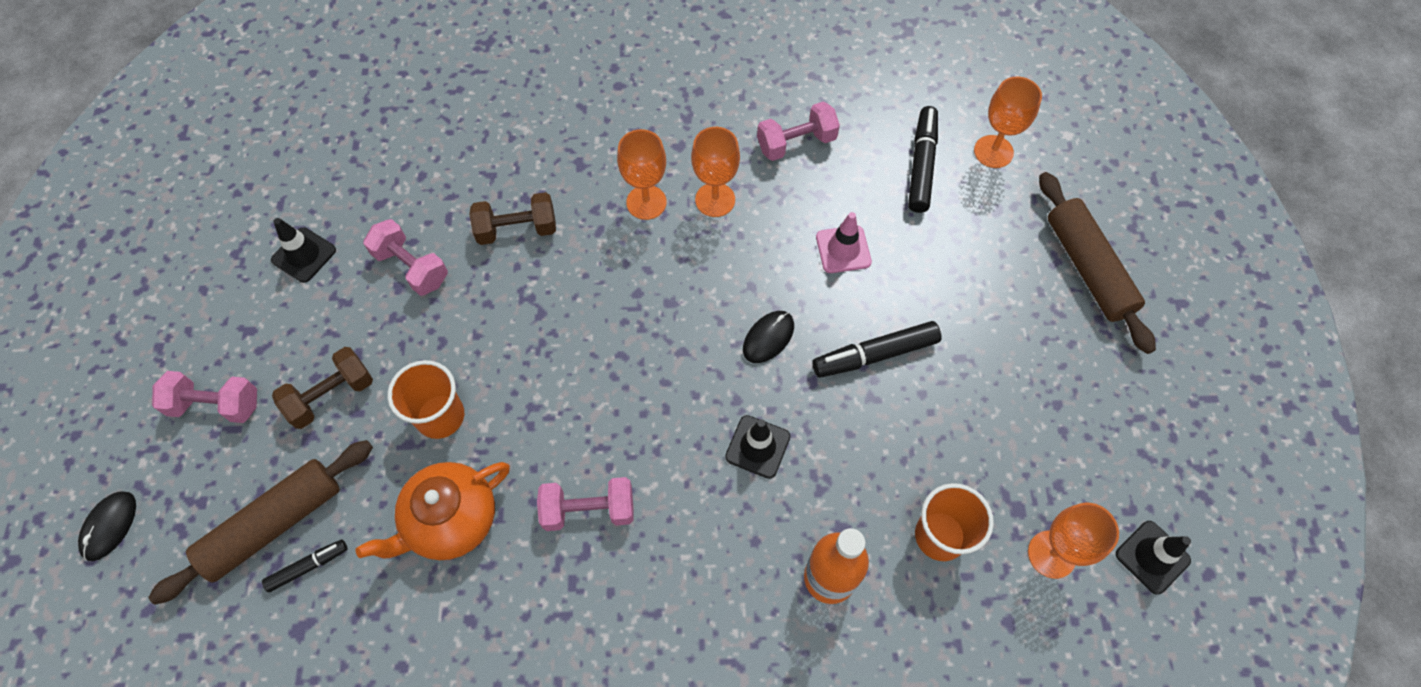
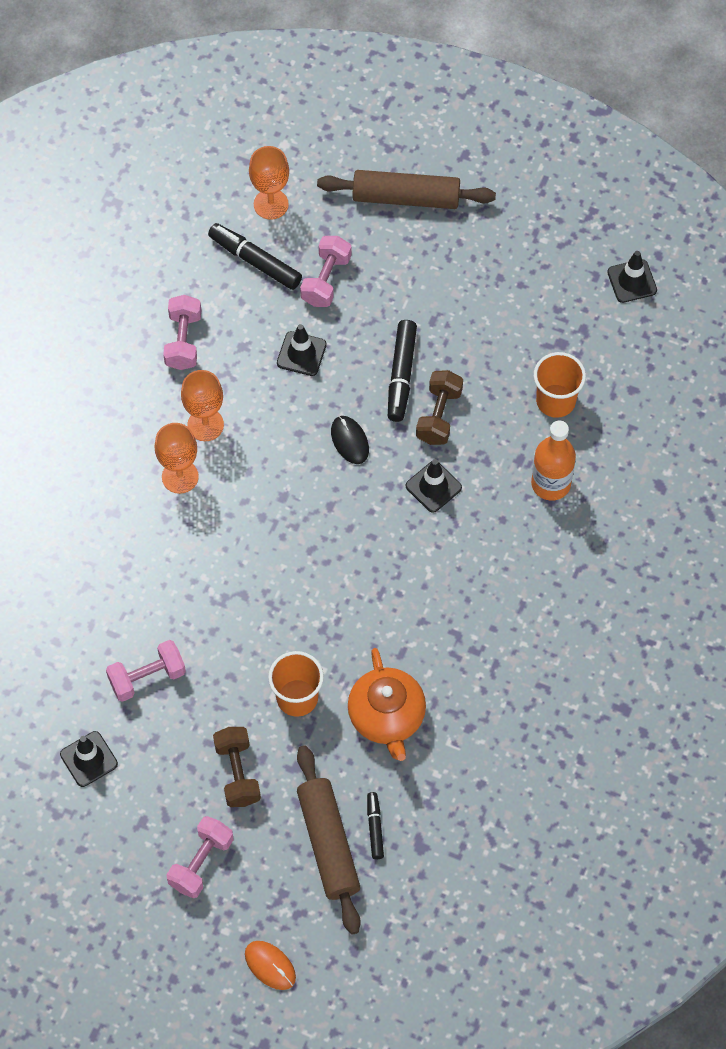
camera: 65 degrees left, 0 degrees up
black mouse [78,491,136,561] -> orange mouse [245,941,296,990]
brown dumbbell [469,192,556,245] -> brown dumbbell moved to [416,370,463,445]
pink dumbbell [537,477,633,531] -> pink dumbbell moved to [300,236,352,307]
pink traffic cone [816,212,872,273] -> black traffic cone [277,324,327,376]
orange goblet [1028,503,1119,579] -> none

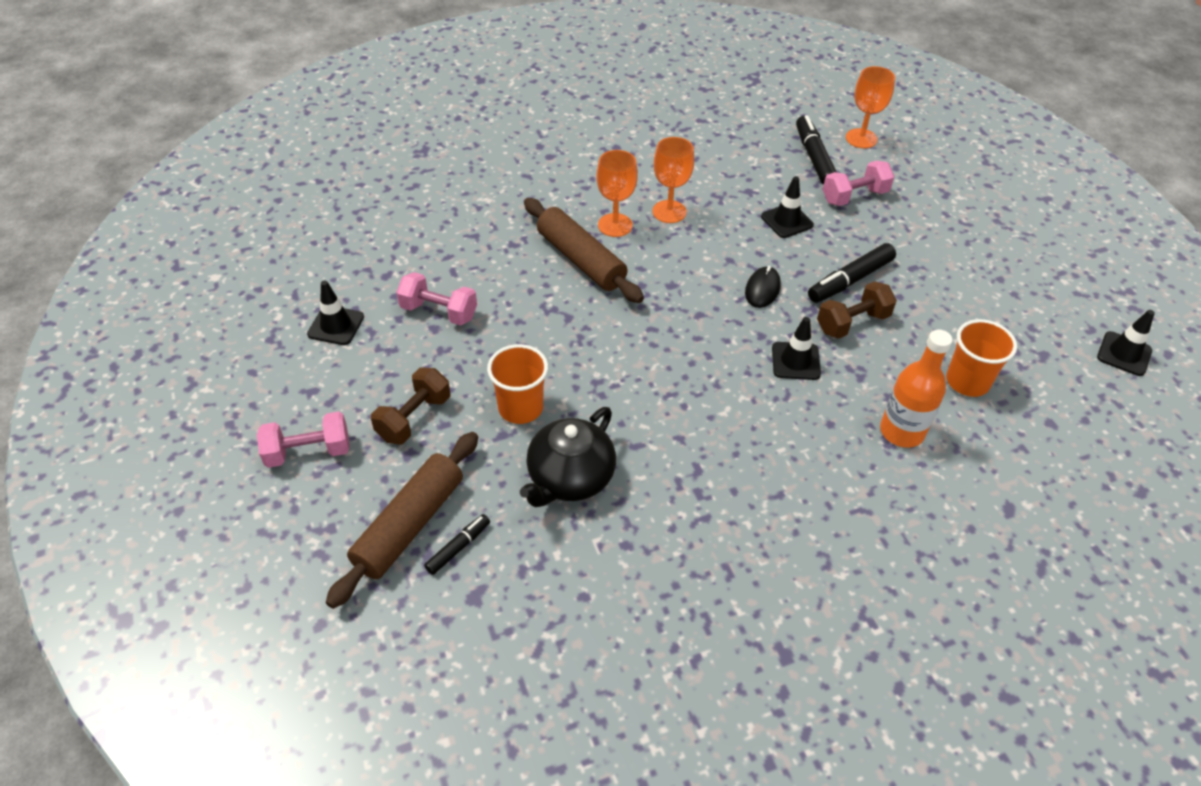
camera: 45 degrees right, 15 degrees down
pink dumbbell [163,295,201,370] -> none
orange mouse [245,941,296,990] -> none
brown rolling pin [317,170,496,209] -> brown rolling pin moved to [524,198,644,303]
orange teapot [348,648,426,761] -> black teapot [520,407,616,507]

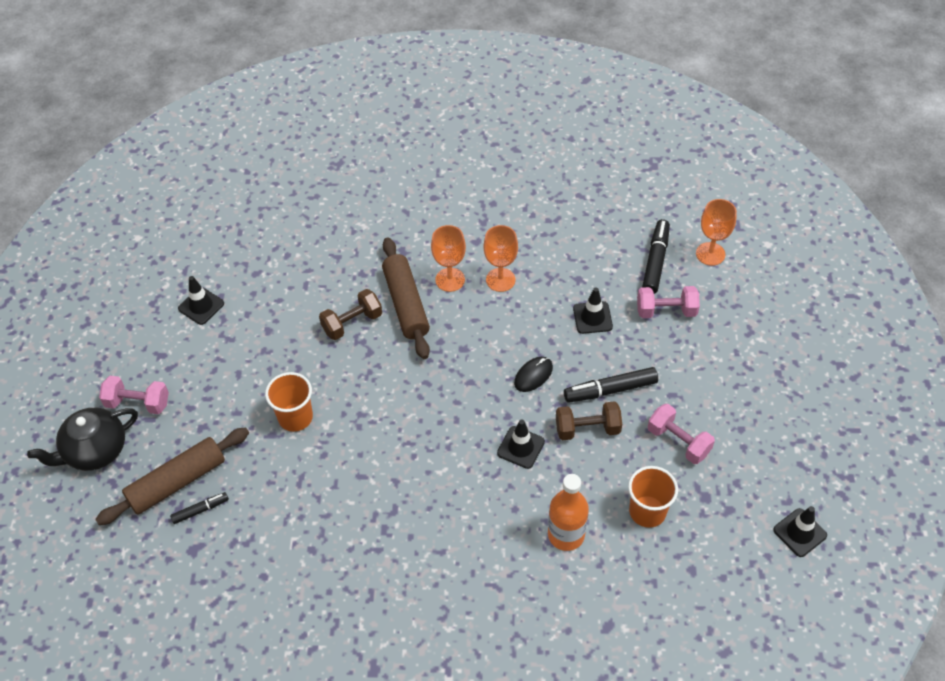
camera: 25 degrees right, 5 degrees up
brown dumbbell [371,368,450,445] -> brown dumbbell moved to [319,289,382,340]
pink dumbbell [396,272,477,326] -> pink dumbbell moved to [648,404,715,464]
black teapot [520,407,616,507] -> black teapot moved to [27,408,138,471]

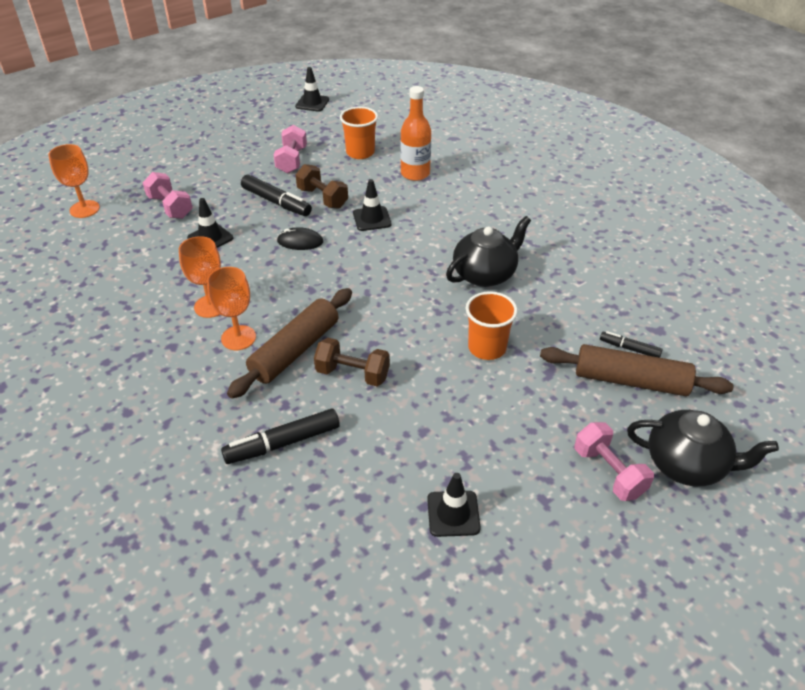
camera: 130 degrees left, 10 degrees down
black marker [642,219,670,294] -> black marker moved to [221,408,340,464]
none -> black teapot [446,216,531,287]

